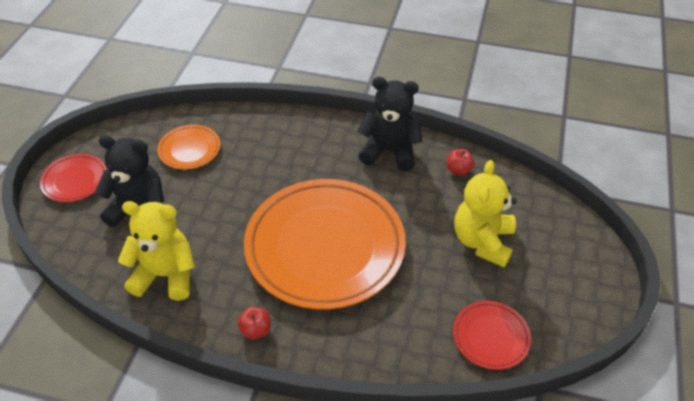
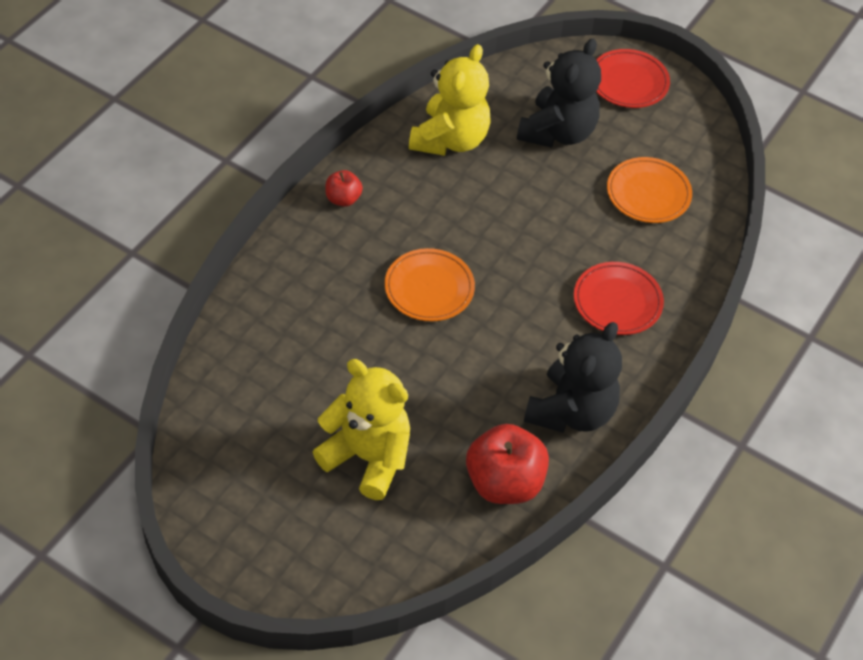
camera: 105 degrees right, 5 degrees up
orange plate [244,179,406,309] -> orange plate [385,248,475,321], size x0.44
red apple [447,149,474,176] -> red apple [466,424,549,504], size x1.93
red plate [453,301,531,370] -> red plate moved to [574,262,664,335]

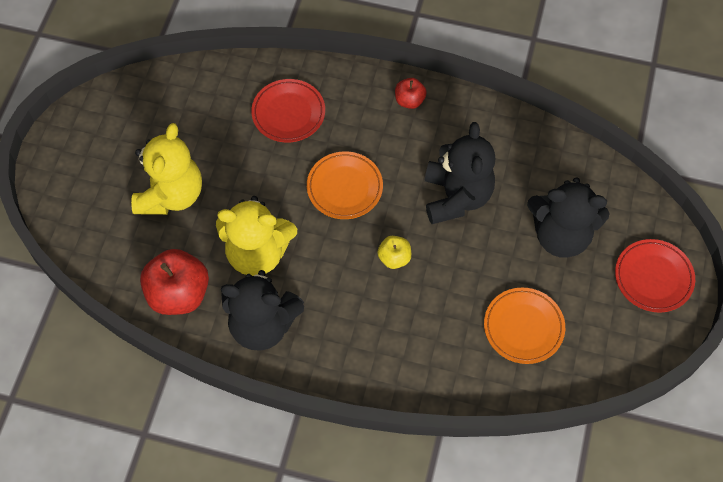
camera: 75 degrees right, 10 degrees up
yellow teddy bear [409,44,490,156] -> yellow teddy bear moved to [216,196,297,276]
red plate [574,262,664,335] -> red plate moved to [251,79,325,142]
none -> yellow apple [377,236,411,269]
none -> black teddy bear [425,122,495,224]

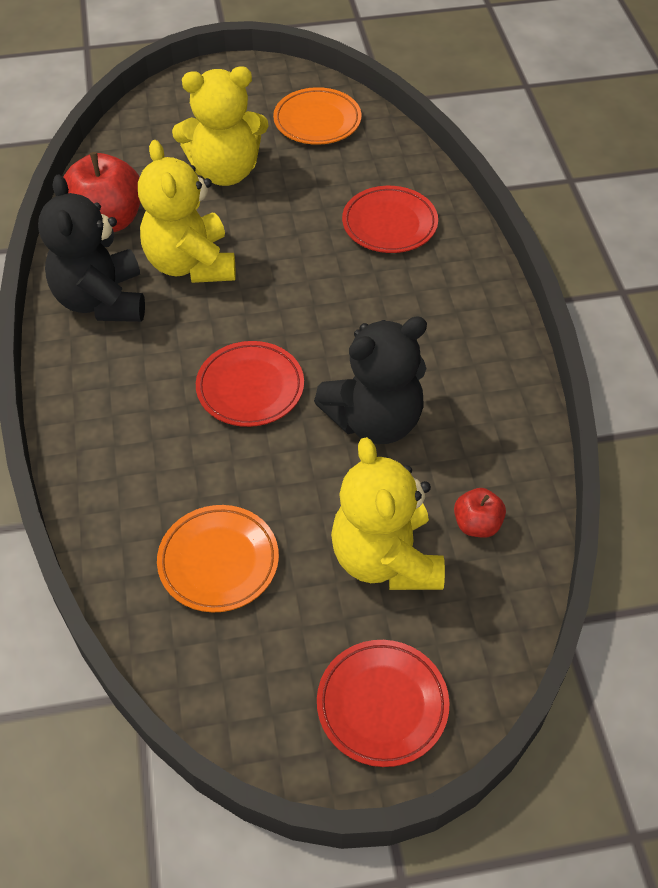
camera: 65 degrees right, 10 degrees down
orange plate [307,151,383,219] -> orange plate moved to [273,87,361,145]
yellow apple [377,236,411,269] -> red plate [196,341,304,427]
red apple [395,78,427,109] -> red apple moved to [454,488,506,538]
black teddy bear [527,177,610,258] -> yellow teddy bear [331,437,445,590]

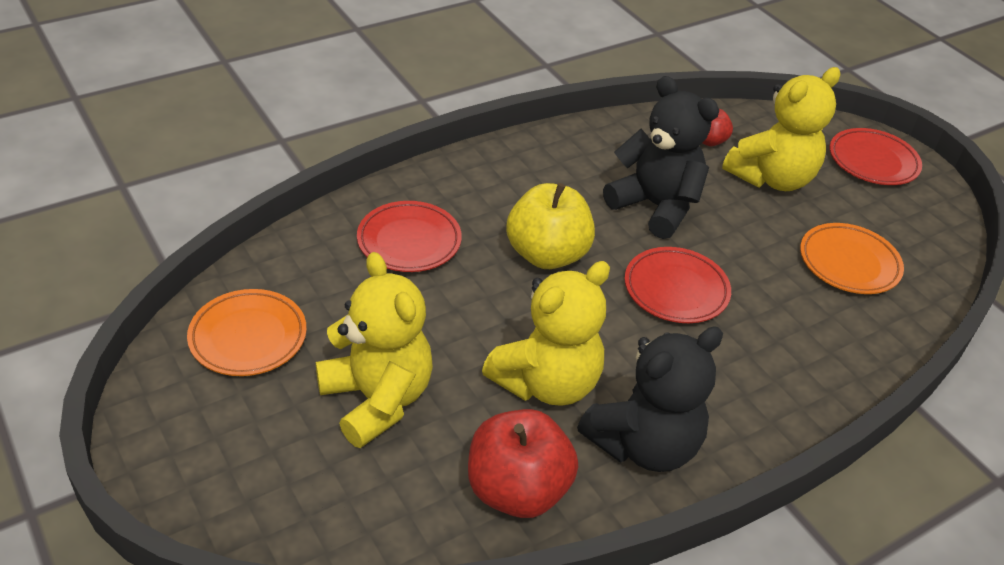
camera: 115 degrees left, 10 degrees down
none -> yellow apple [506,183,595,269]

